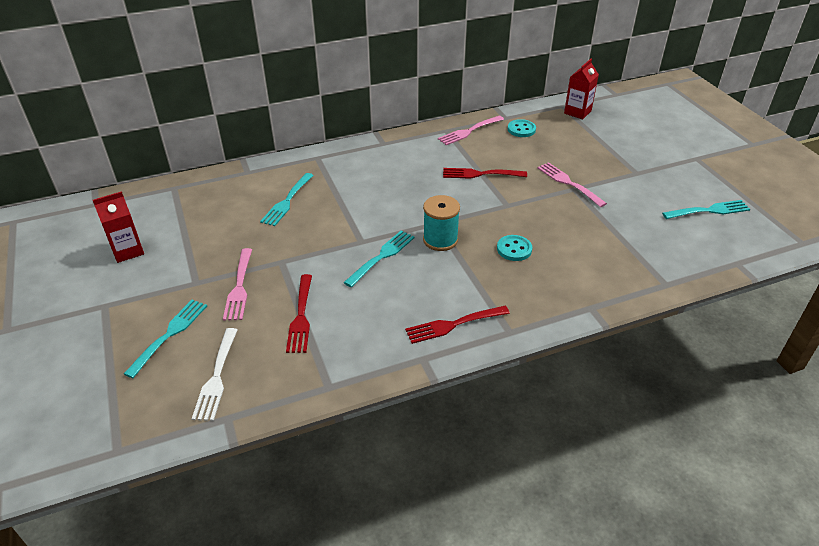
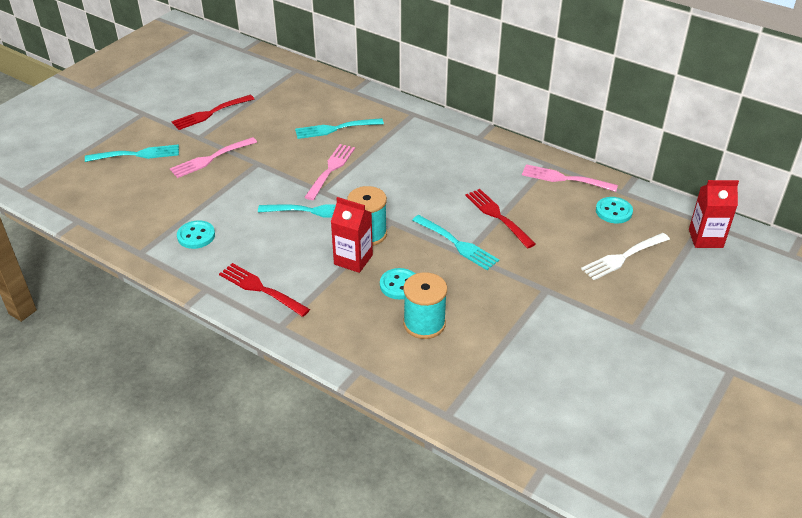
camera: 55 degrees right, 0 degrees up
red carton [93,191,144,263] -> red carton moved to [331,197,373,273]
white fork [192,328,238,421] -> white fork moved to [581,233,670,280]
red fork [286,274,312,353] -> red fork moved to [172,95,254,130]
pink fork [537,162,607,207] -> pink fork moved to [305,144,355,200]
turquoise fork [662,200,750,219] -> turquoise fork moved to [412,215,499,270]
none -> turquoise button [177,220,215,249]
none -> turquoise spool [403,272,447,339]

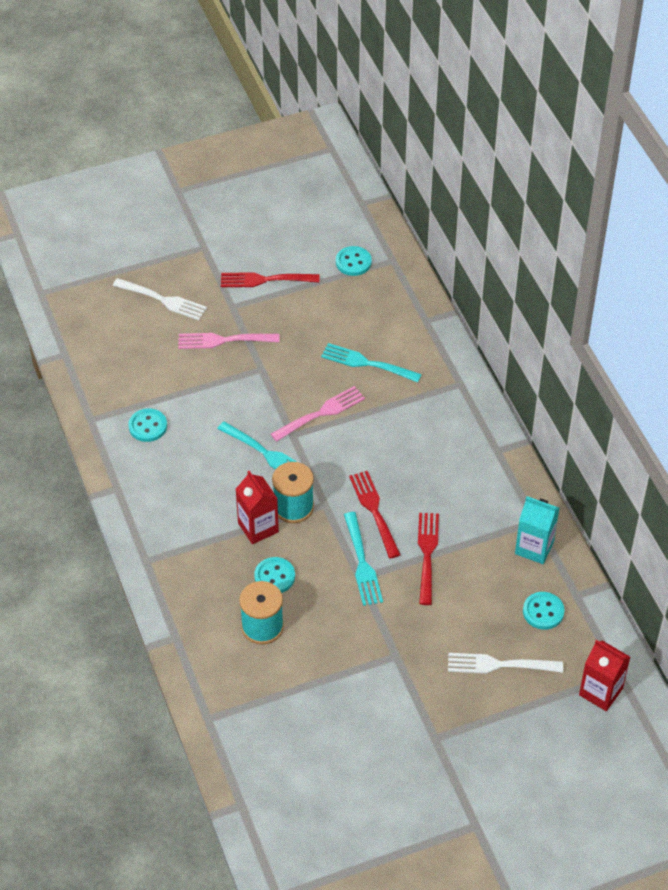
camera: 35 degrees right, 10 degrees up
turquoise fork [85,144,179,162] -> white fork [113,278,207,320]
red fork [219,263,310,317] -> red fork moved to [349,471,401,558]
pink fork [522,164,618,192] -> turquoise carton [515,496,559,564]
none -> turquoise button [336,246,372,276]

